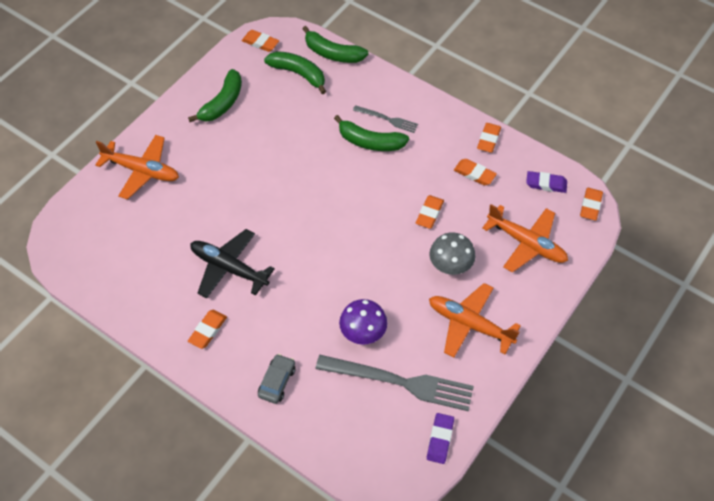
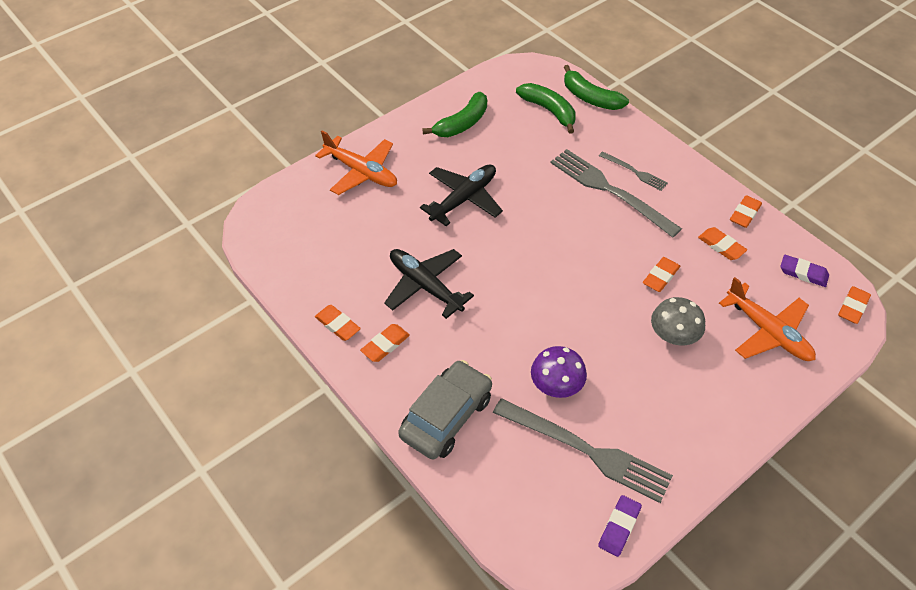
camera: 15 degrees right, 5 degrees down
orange eraser [242,30,279,52] -> orange eraser moved to [315,305,361,341]
grey car [258,354,295,404] -> grey car [398,360,492,460], size x1.84
green banana [334,115,409,151] -> grey fork [551,149,682,238]
orange plane [429,283,521,357] -> none
none -> black plane [420,165,503,226]

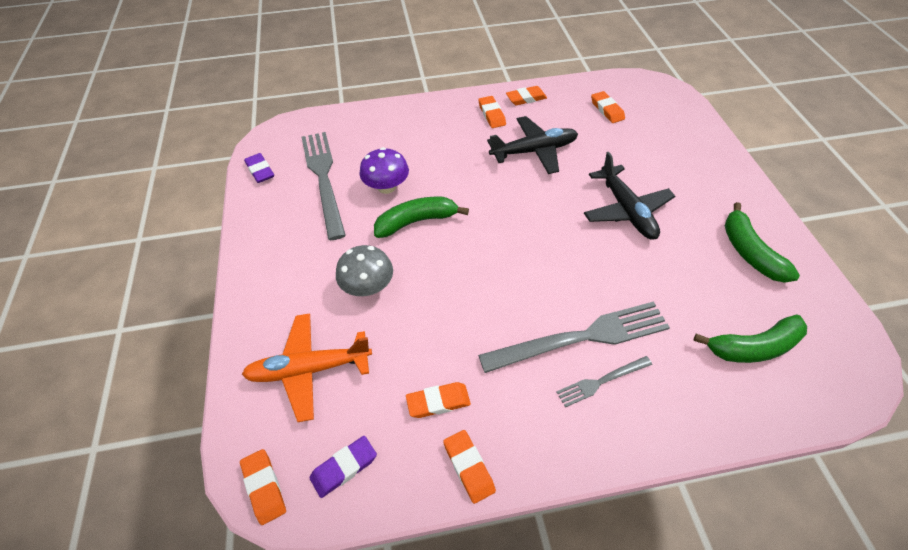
camera: 120 degrees right, 0 degrees up
orange plane [315,130,397,195] -> none
grey car [398,360,492,460] -> none
grey fork [493,398,673,503] -> grey fork turned 105 degrees clockwise [301,132,346,240]
green banana [564,65,629,110] -> green banana moved to [374,197,469,238]
orange eraser [643,257,680,292] -> orange eraser moved to [591,91,625,123]

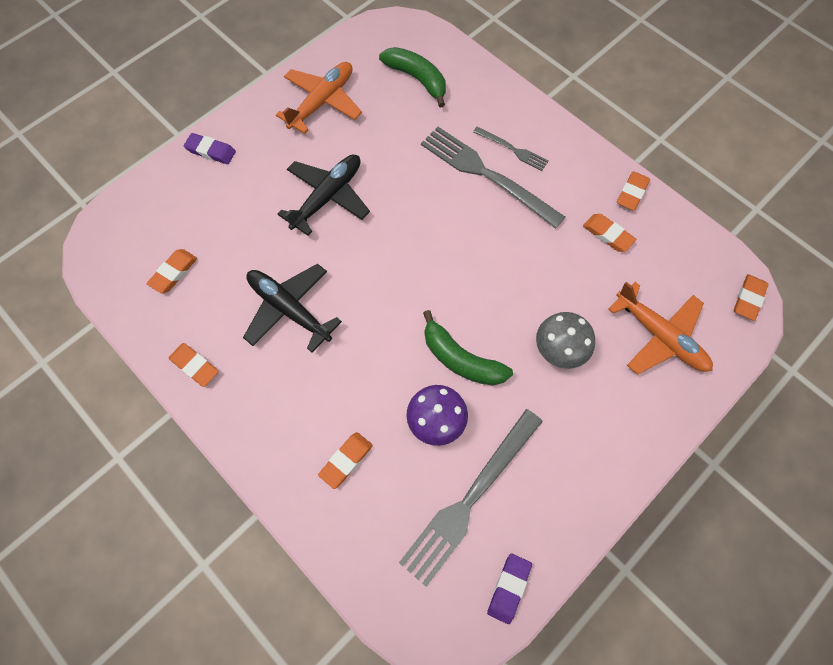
camera: 125 degrees left, 15 degrees up
purple eraser [309,436,377,498] -> purple eraser moved to [184,133,236,164]
orange eraser [478,96,506,128] -> orange eraser moved to [318,432,373,489]
green banana [725,202,800,283] -> orange plane [276,62,362,134]

